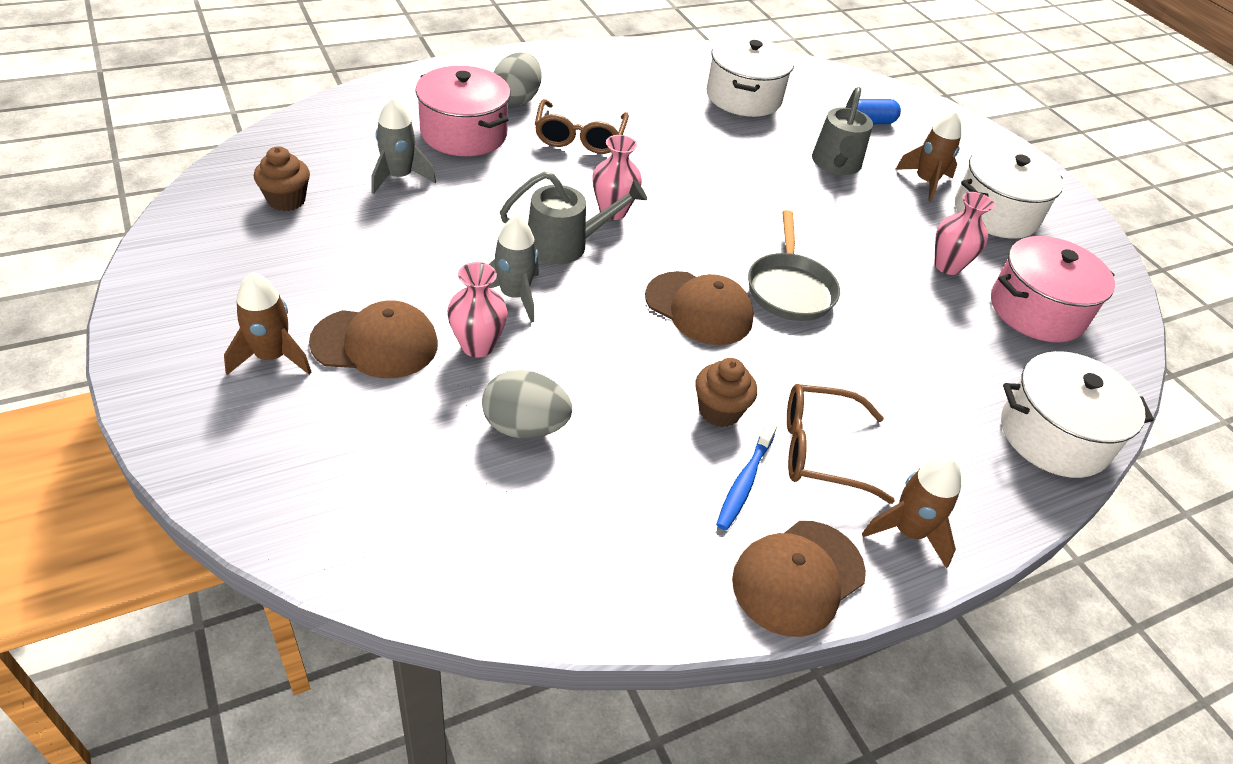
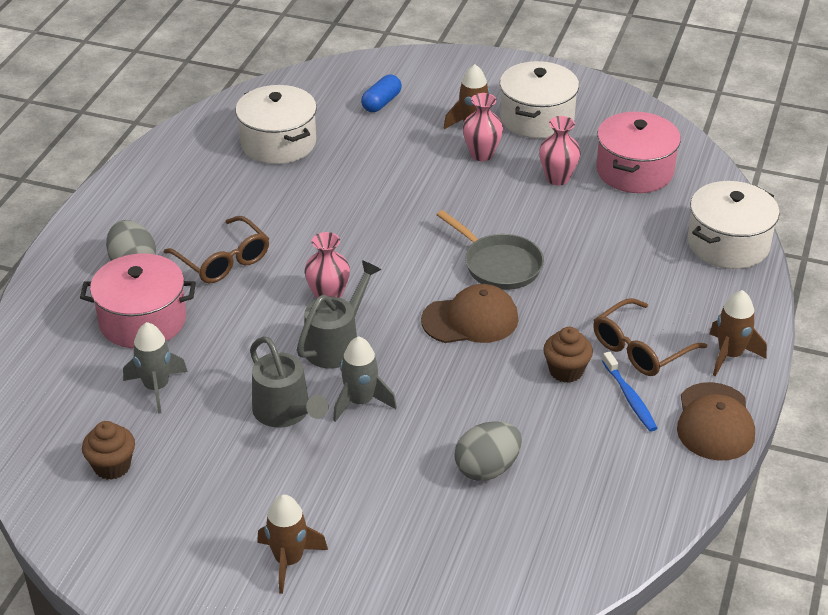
camera: 40 degrees left, 5 degrees down
brown cap [309,300,438,378] -> none
pink vase [447,262,508,358] -> pink vase moved to [463,93,503,161]
grey watering can [812,87,873,175] -> grey watering can moved to [250,336,328,428]

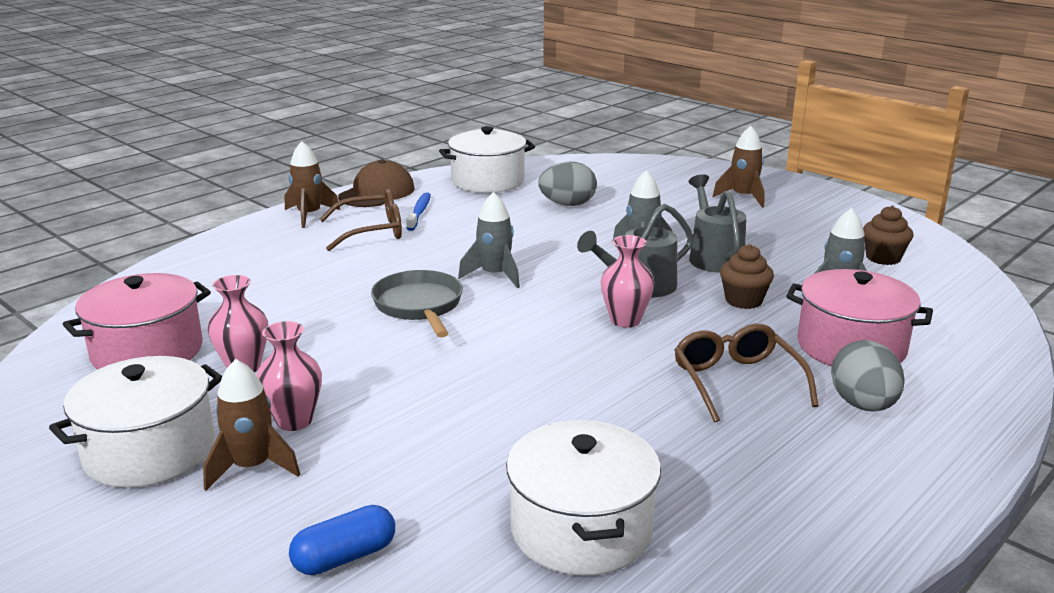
camera: 155 degrees left, 15 degrees down
brown cap [421,284,519,343] -> grey rocket [458,192,520,288]
brown cupcake [543,327,593,383] -> brown cupcake moved to [720,244,774,309]
white pot [688,181,780,269] -> white pot moved to [439,126,535,193]

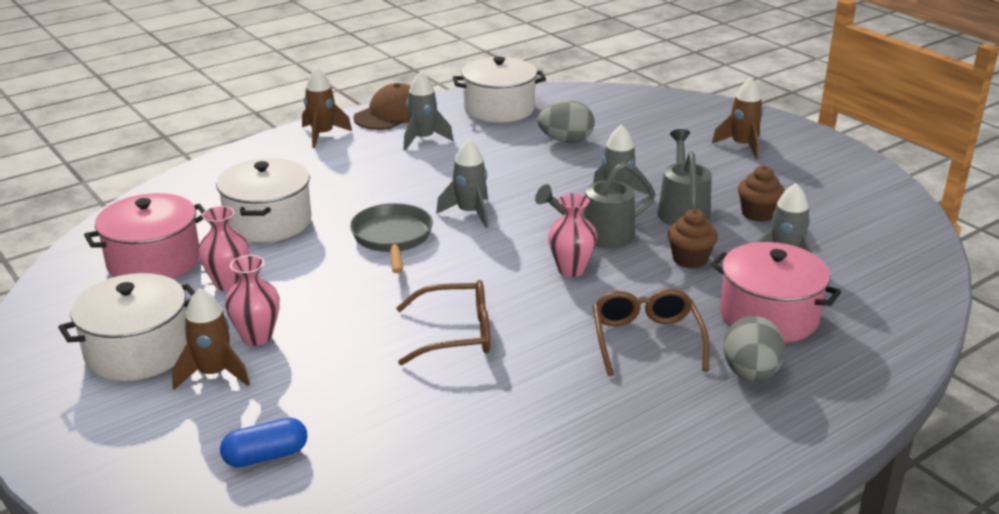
camera: 10 degrees right, 5 degrees up
brown glasses [319,189,402,251] -> brown glasses moved to [396,280,490,365]
blue toothbrush [406,192,431,231] -> grey rocket [404,72,453,151]
white pot [506,420,661,576] -> white pot moved to [216,158,311,242]
brown cupcake [863,206,914,265] -> brown cupcake moved to [738,166,785,222]

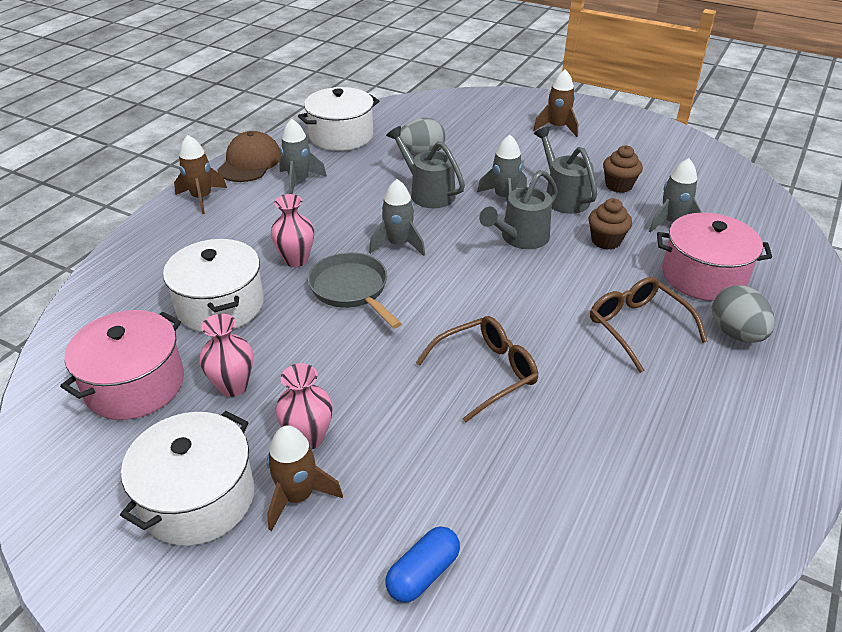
camera: 25 degrees left, 10 degrees up
pink vase [548,193,597,277] -> pink vase moved to [271,194,314,267]
none -> grey watering can [386,126,465,208]

